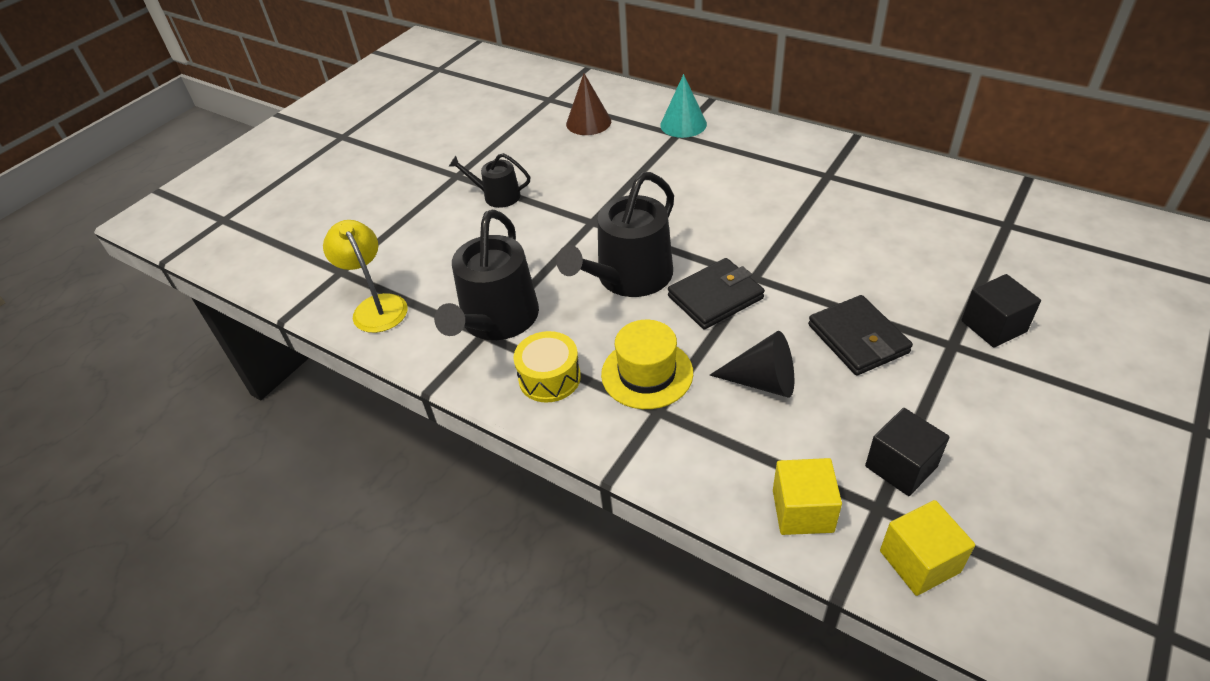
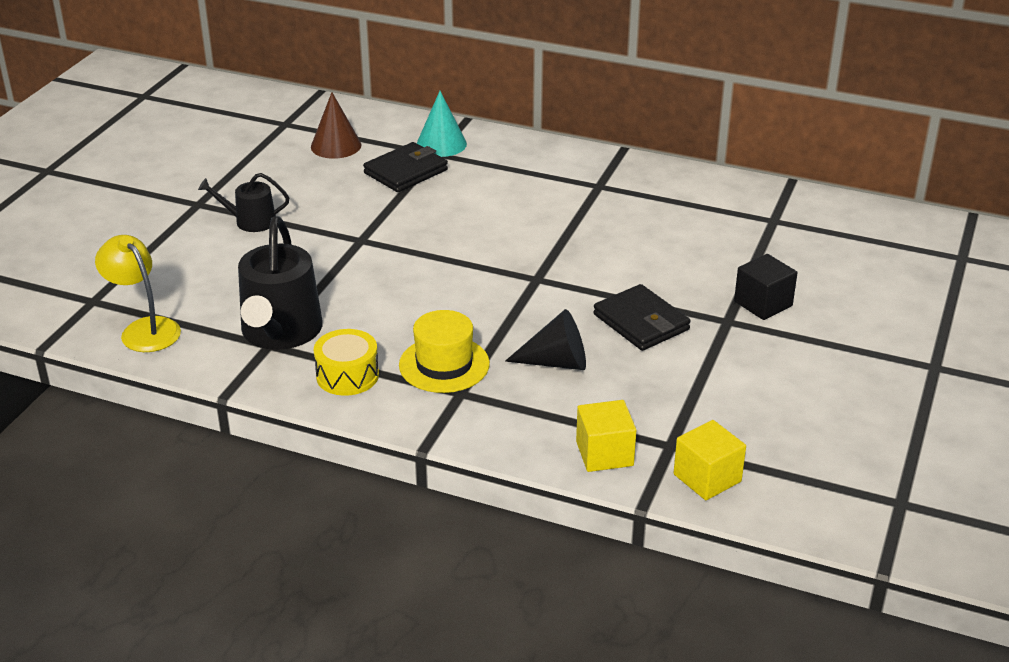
camera: 15 degrees left, 10 degrees down
black watering can [557,172,674,297] -> none
black wallet [668,258,765,329] -> black wallet moved to [363,142,448,192]
black cube [865,408,950,496] -> none

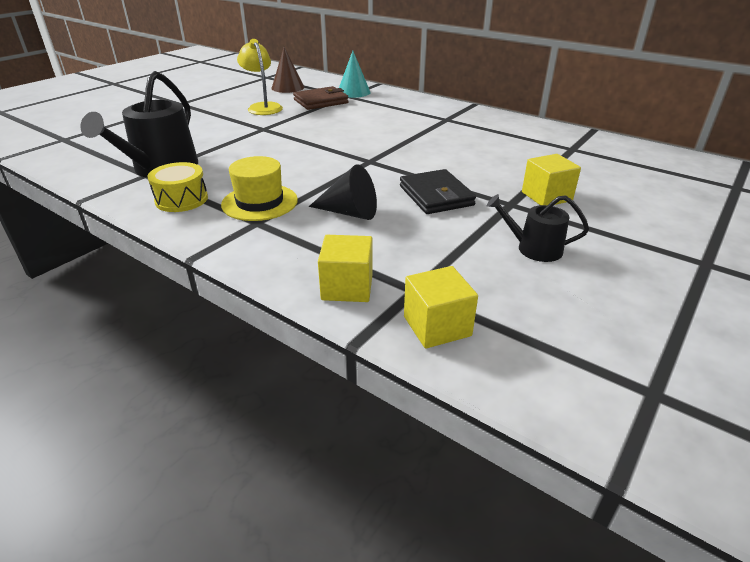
camera: 15 degrees right, 0 degrees up
yellow lamp [95,235,181,352] -> yellow lamp moved to [237,39,283,115]
black watering can [198,173,289,232] -> black watering can moved to [487,194,589,262]
black wallet [363,142,448,192] -> brown wallet [293,86,349,110]
black cube [734,254,798,320] -> yellow cube [522,154,581,205]

